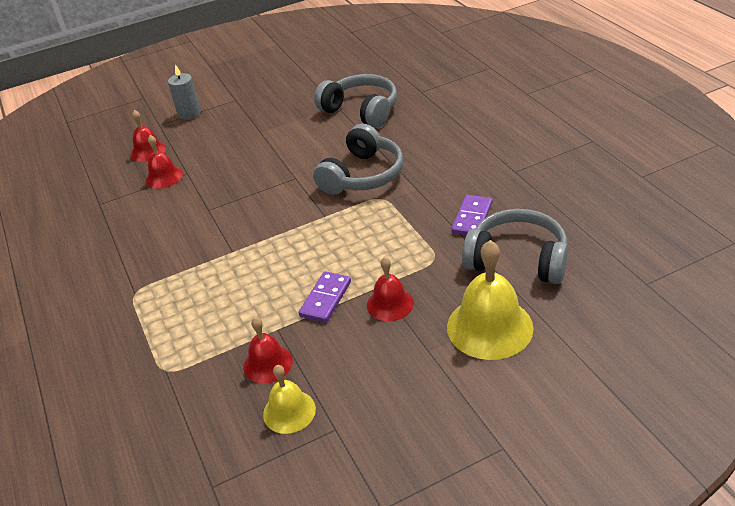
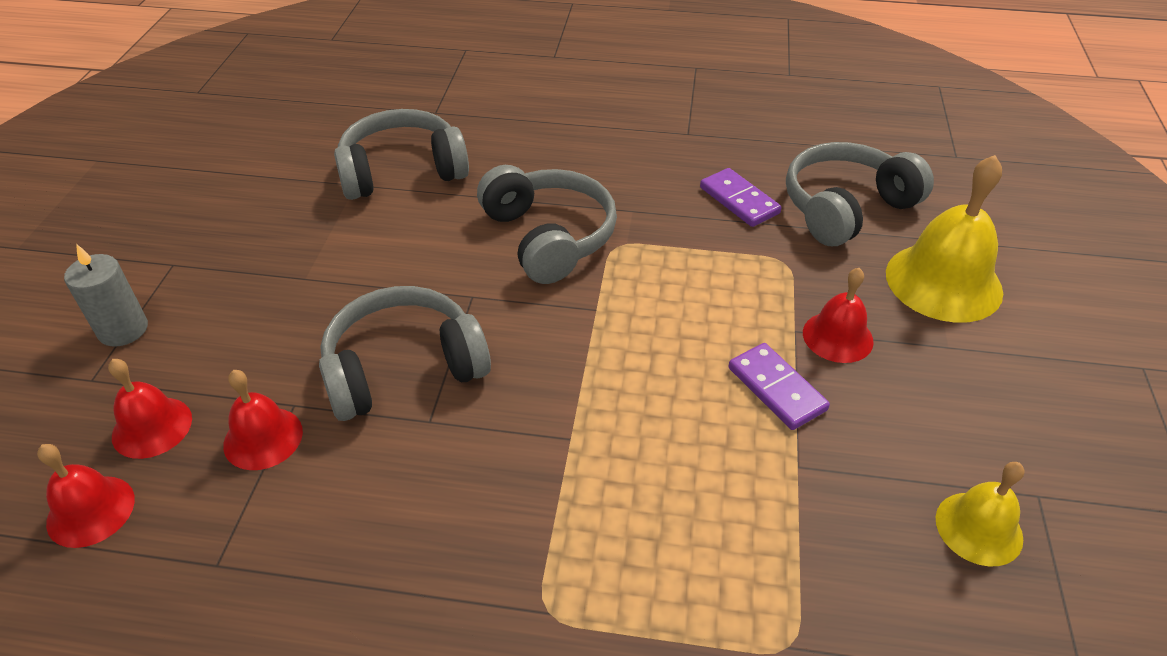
camera: 60 degrees left, 5 degrees up
red bell [243,317,293,384] -> red bell moved to [37,444,135,548]
none -> grey headphones [319,286,491,421]

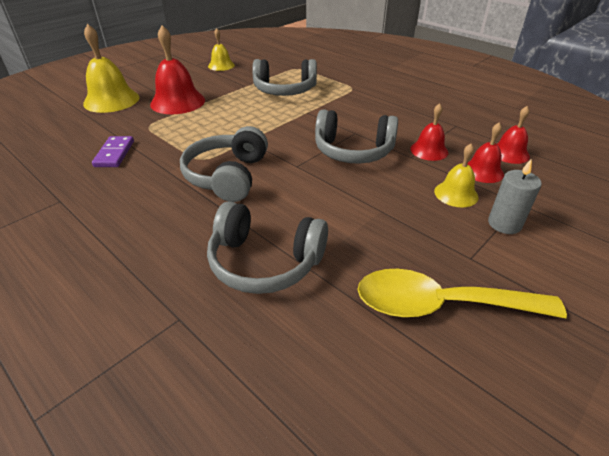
camera: 145 degrees left, 5 degrees down
purple domino [728,343,830,430] -> none
grey headphones [786,142,934,246] -> grey headphones moved to [252,59,317,96]
red bell [803,268,874,363] -> red bell [150,25,205,114], size x1.73
none -> yellow spoon [357,269,567,318]
none -> yellow bell [434,144,479,207]

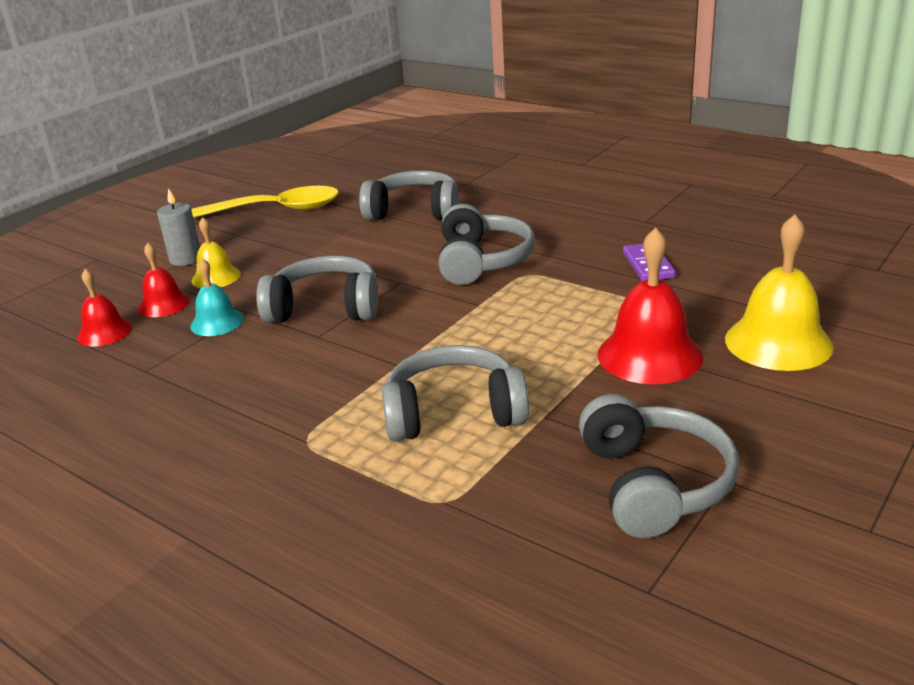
camera: 175 degrees right, 10 degrees down
yellow bell [208,28,235,71] -> grey headphones [579,394,739,538]
red bell [410,103,448,161] -> turquoise bell [190,258,244,336]

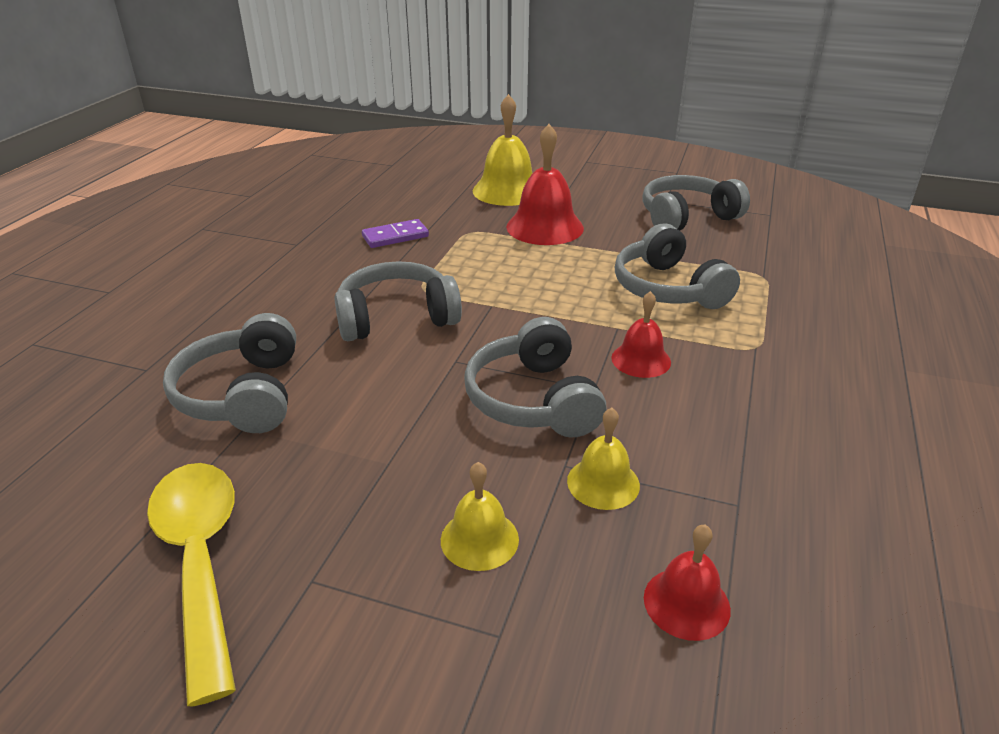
camera: 110 degrees left, 5 degrees up
red bell [138,243,190,317] -> red bell moved to [611,291,671,378]
grey candle [157,188,200,266] -> none
turquoise bell [190,258,244,336] -> yellow bell [567,408,640,510]

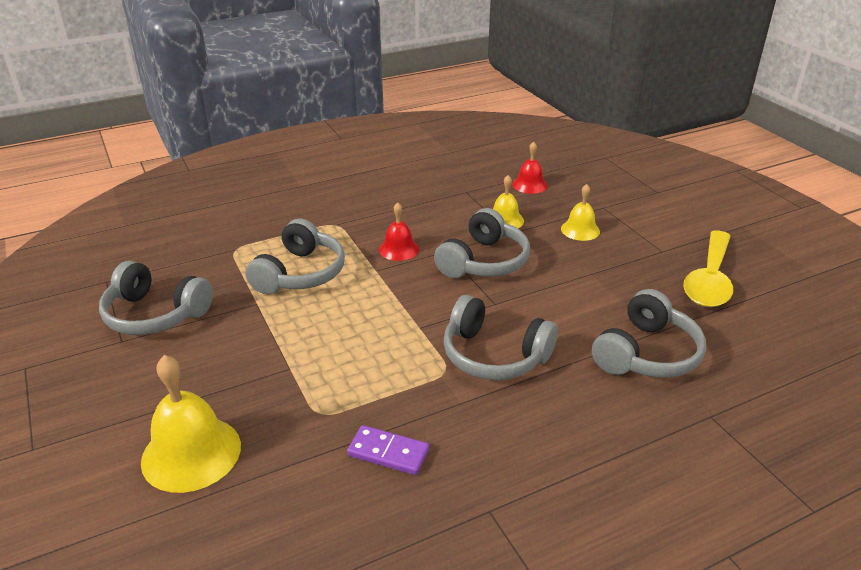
camera: 135 degrees left, 0 degrees up
red bell [506,124,584,245] -> none

